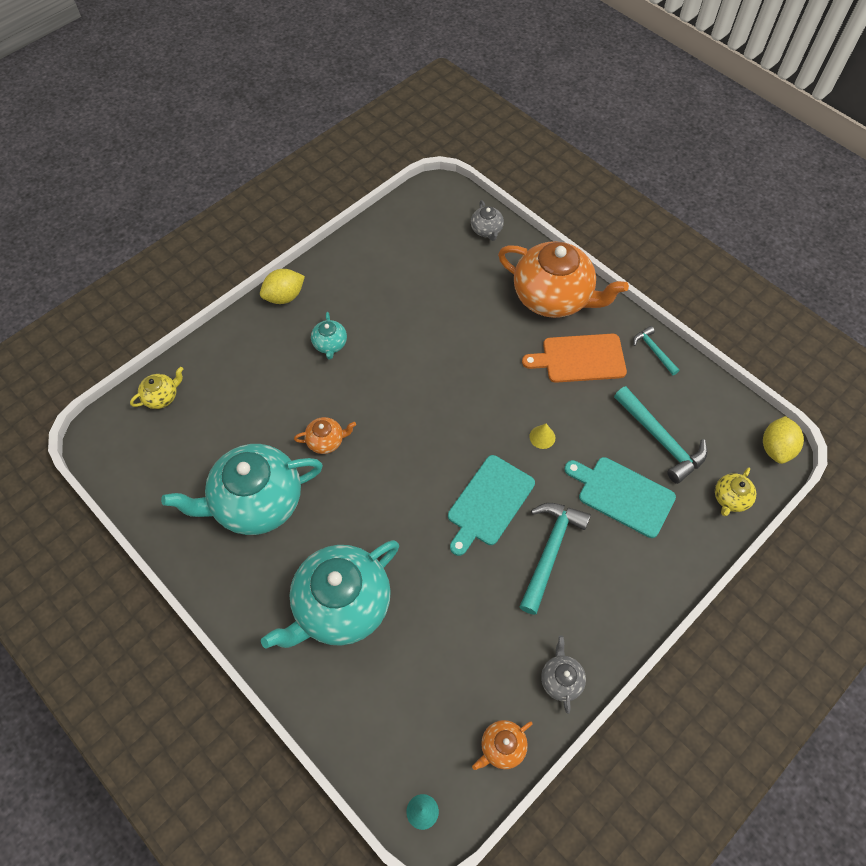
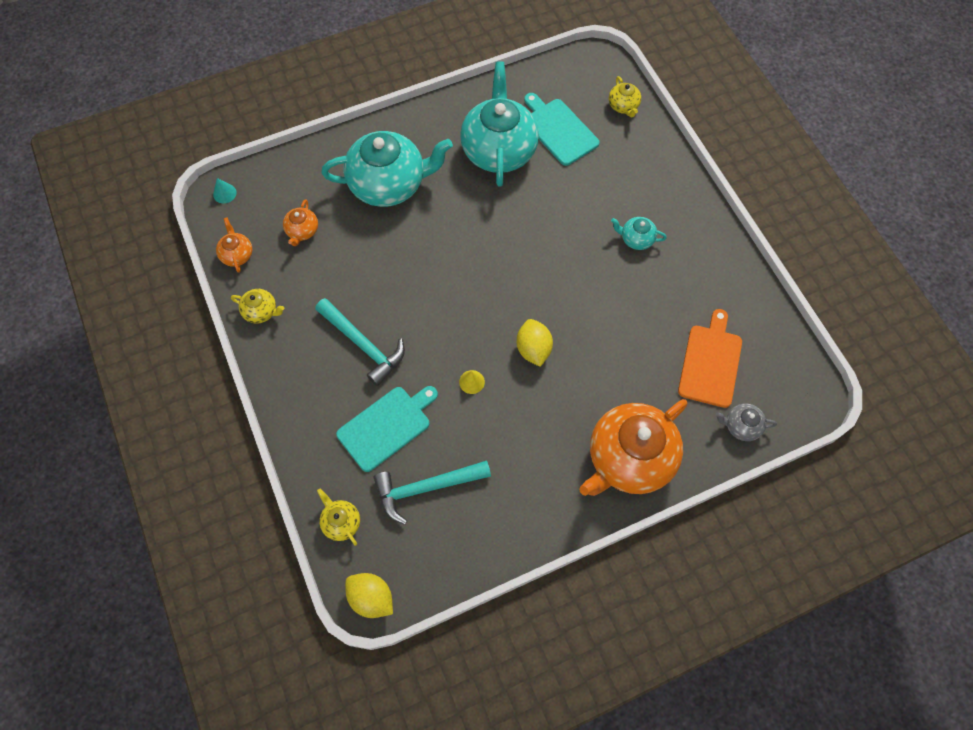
camera: 110 degrees right, 5 degrees up
yellow lemon [260,269,305,304] -> yellow lemon moved to [517,319,553,367]
turquoise teapot [261,540,399,649] -> turquoise teapot turned 105 degrees clockwise [321,131,453,207]
orange teapot [294,417,356,454] -> orange teapot moved to [283,199,318,246]
turquoise cutting board [448,455,535,556] -> turquoise cutting board moved to [524,93,600,166]
orange cutting board [522,334,627,383] -> orange cutting board moved to [678,309,742,408]
grey teapot [541,636,586,714] -> yellow teapot [231,289,285,324]
turquoise hammer [633,326,679,375] -> none

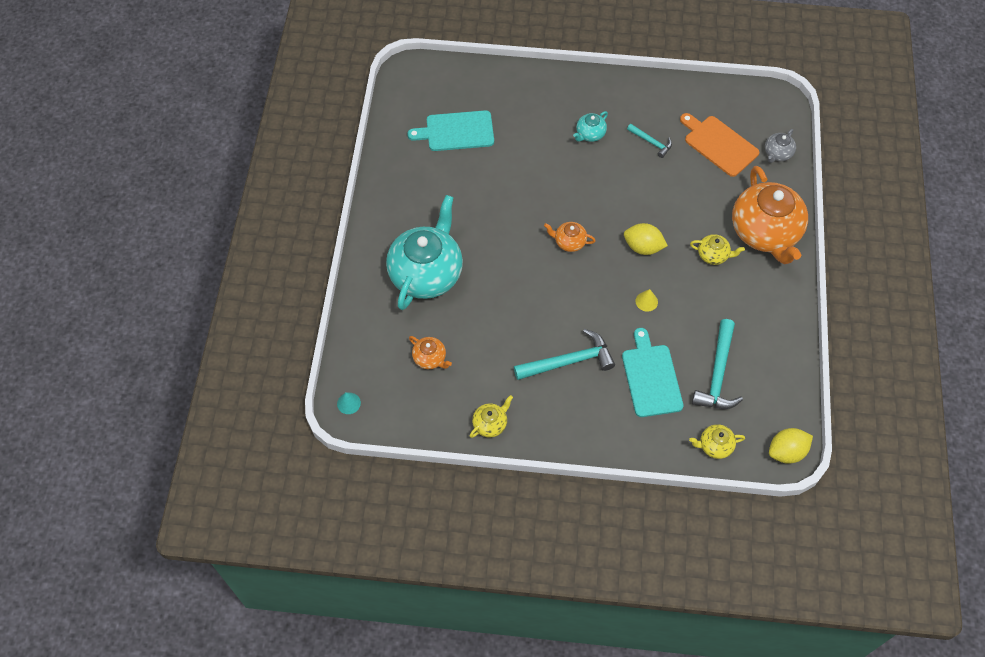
camera: 60 degrees left, 5 degrees down
orange teapot [216,217,252,273] -> orange teapot moved to [544,222,596,252]
turquoise teapot [460,61,539,187] -> none
yellow teapot [609,76,641,117] -> yellow teapot moved to [690,234,745,265]
none -> turquoise hammer [627,124,672,158]

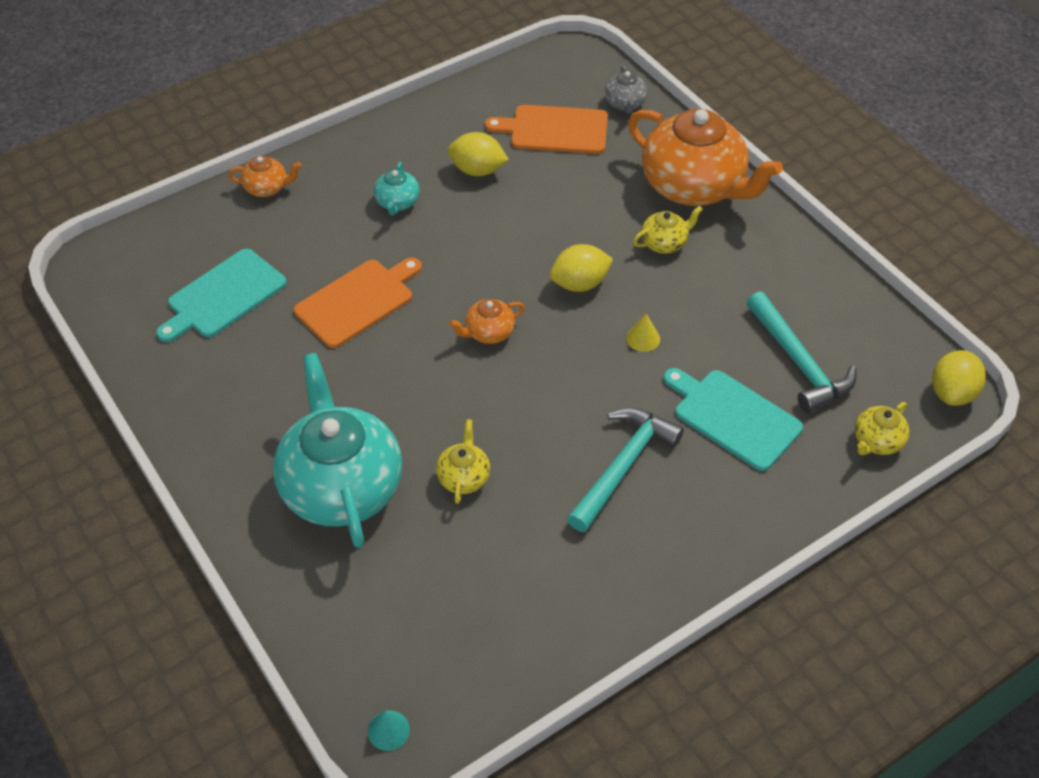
camera: 40 degrees left, 10 degrees down
orange teapot [409,336,452,369] -> orange teapot moved to [228,156,301,197]
yellow teapot [470,395,513,438] -> yellow teapot moved to [436,419,490,504]
turquoise hammer [627,124,672,158] -> yellow lemon [448,132,509,176]
none -> orange cutting board [294,257,422,348]

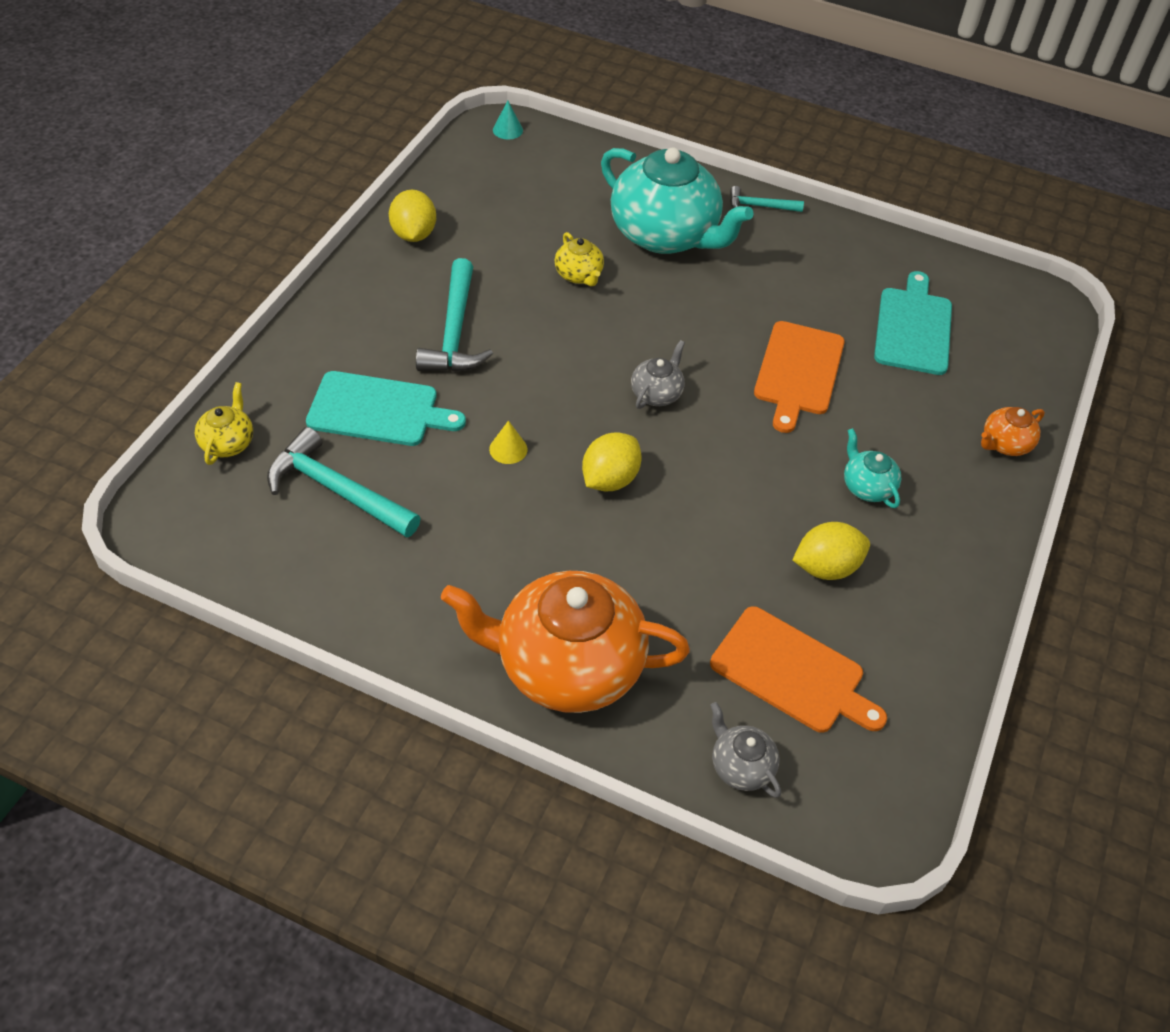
camera: 145 degrees right, 0 degrees up
orange teapot [449,299,525,344] -> grey teapot [631,340,685,409]
orange cutting board [485,105,608,154] -> orange cutting board turned 60 degrees clockwise [710,606,887,733]
yellow teapot [633,206,703,254] -> none
yellow lemon [932,350,986,406] -> yellow lemon moved to [389,190,436,242]
none -> turquoise hammer [730,186,804,212]

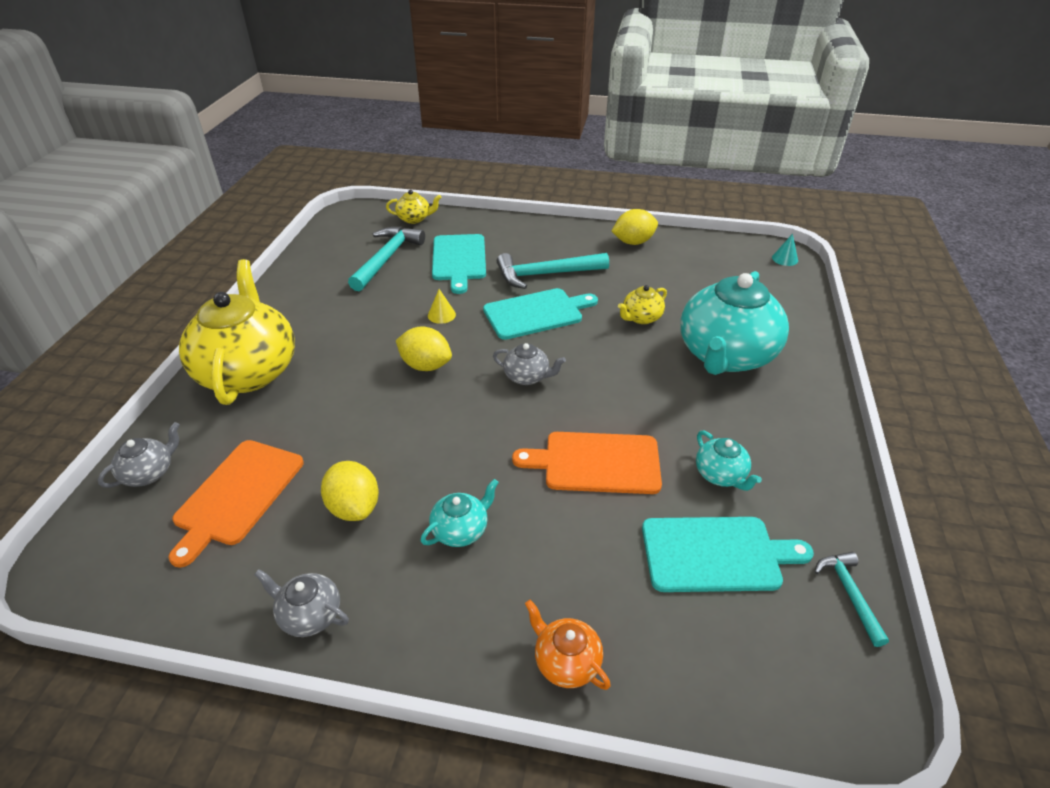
camera: 80 degrees right, 10 degrees down
orange teapot [441,571,690,713] -> yellow teapot [179,259,295,405]
turquoise hammer [730,186,804,212] -> turquoise hammer moved to [815,552,889,647]
none -> grey teapot [254,569,349,637]
none -> turquoise cutting board [483,288,598,340]
none -> turquoise teapot [696,430,762,491]

